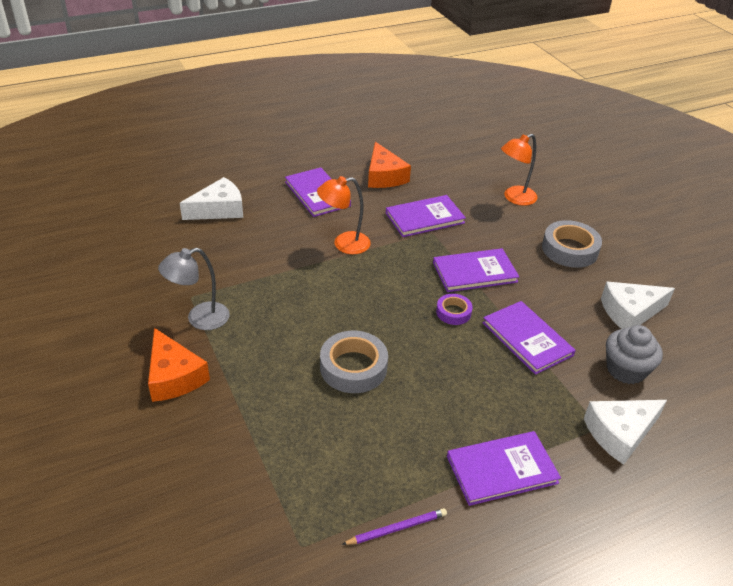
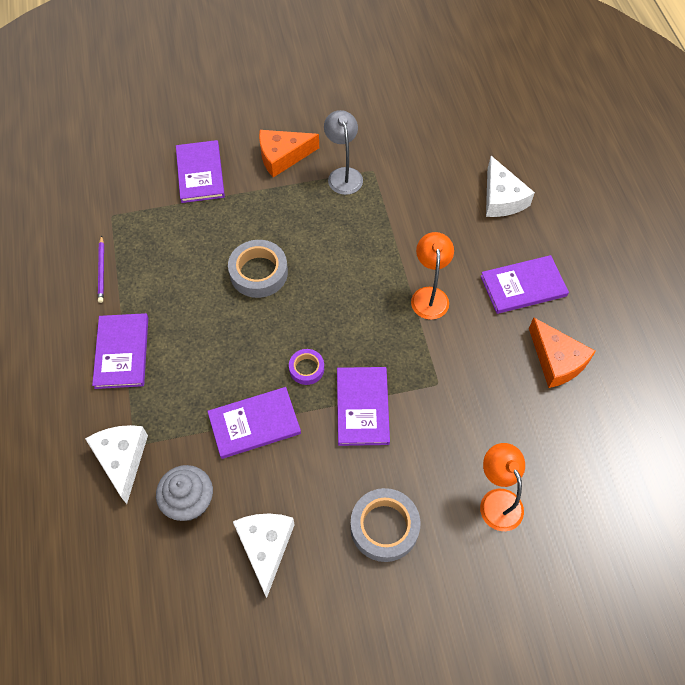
camera: 105 degrees right, 20 degrees up
orange cheese [368,142,411,188] -> orange cheese turned 120 degrees counterclockwise [529,317,596,388]
purple book [386,195,466,237] -> purple book moved to [176,140,225,203]

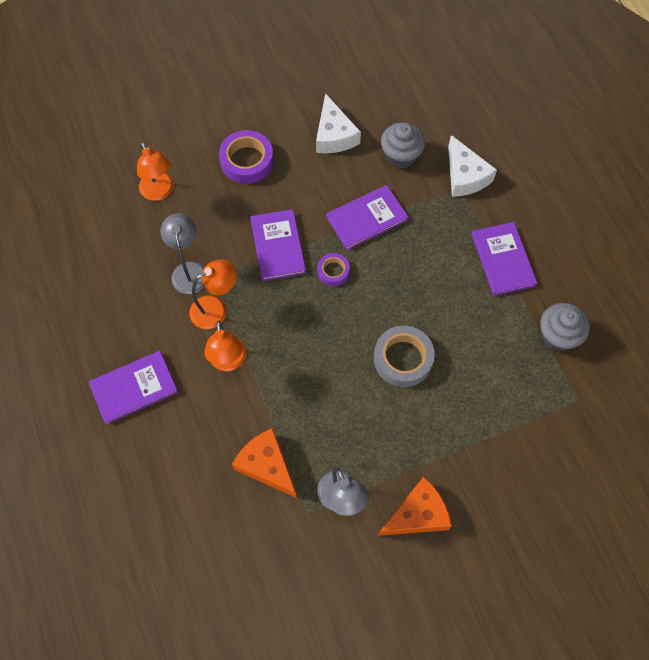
camera: 170 degrees right, 5 degrees up
purple pencil [98,235,104,303] -> grey cupcake [540,303,590,351]
purple book [176,140,225,203] -> none
grey tape [350,488,421,562] -> purple tape [219,130,274,184]
white cheese [486,156,535,217] -> none
orange cheese [529,317,596,388] -> orange cheese moved to [232,428,297,498]
none -> grey lamp [161,213,205,294]
none -> orange lamp [189,259,236,329]

